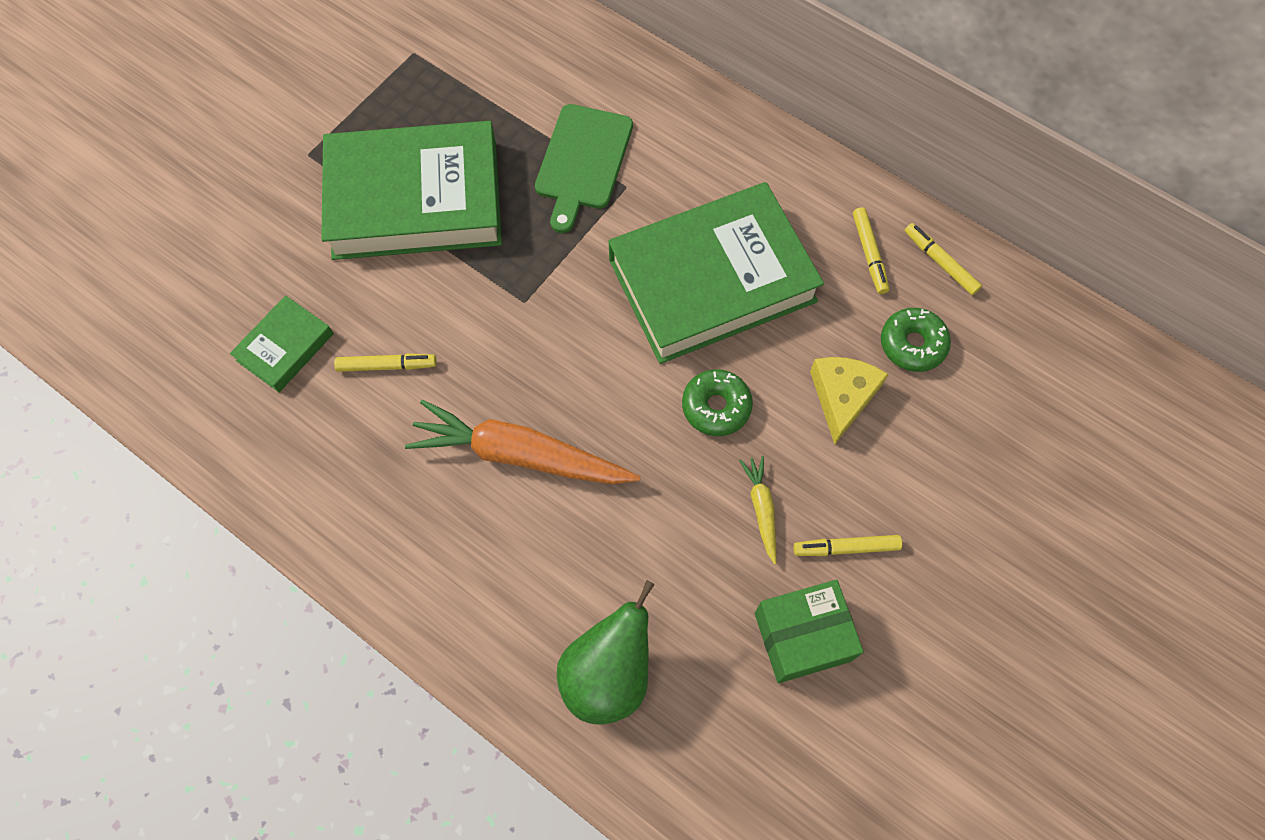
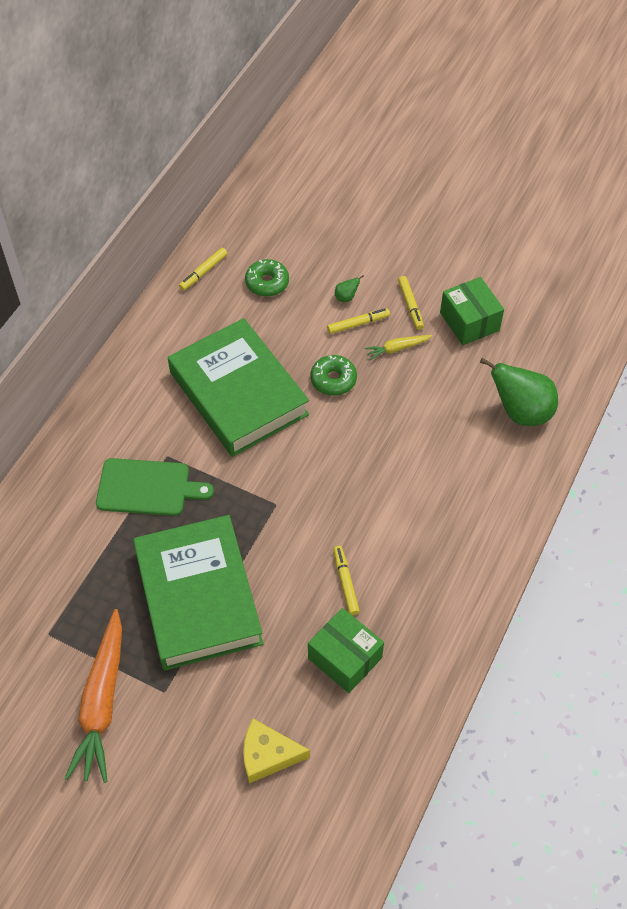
camera: 100 degrees left, 10 degrees down
green book [230,295,334,392] -> green box [308,608,384,693]
orange carrot [405,400,641,484] -> orange carrot moved to [64,609,122,783]
yellow cheese [810,357,888,445] -> yellow cheese moved to [243,719,310,784]
yellow marker [853,207,889,294] -> yellow marker moved to [327,308,390,334]
none -> green pear [335,275,364,302]

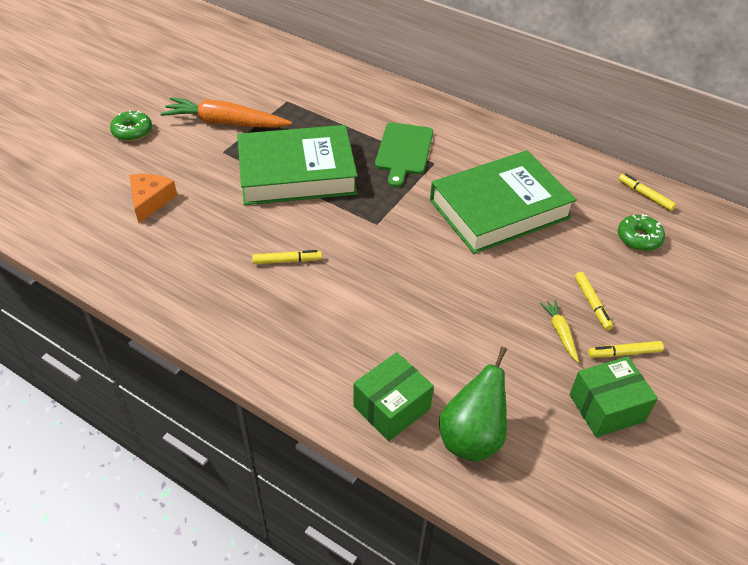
camera: 95 degrees right, 10 degrees down
yellow cheese [243,719,310,784] -> orange cheese [129,174,177,223]
green box [308,608,384,693] -> green box moved to [353,352,434,441]
green donut [311,355,357,396] -> green donut moved to [110,110,152,141]
green pear [335,275,364,302] -> none

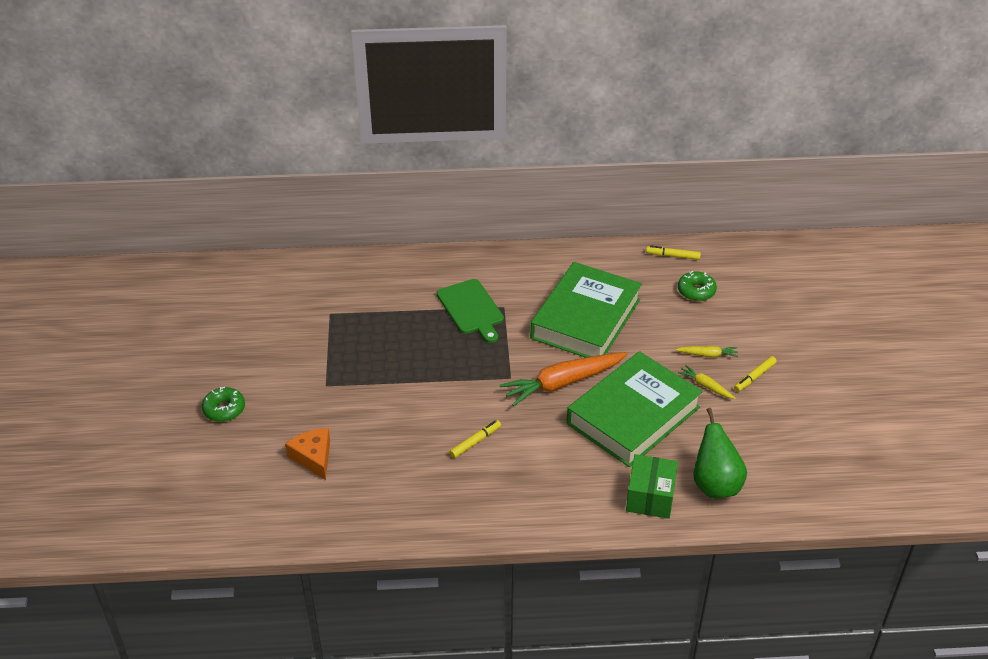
camera: 35 degrees left, 5 degrees down
orange carrot [161,97,292,128] -> orange carrot moved to [500,352,628,406]
green book [237,125,358,205] -> green book moved to [567,351,703,467]
green box [569,356,658,438] -> none
yellow marker [575,272,613,330] -> yellow carrot [675,346,739,357]

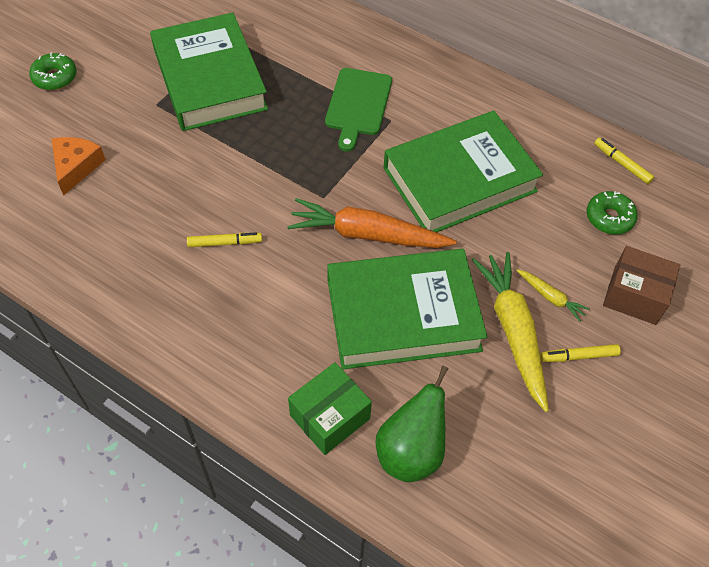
camera: 35 degrees right, 15 degrees up
yellow carrot [678,365,736,399] -> yellow carrot [472,252,549,412], size x2.14
none -> green book [150,13,268,131]
none -> brown box [603,246,680,325]

